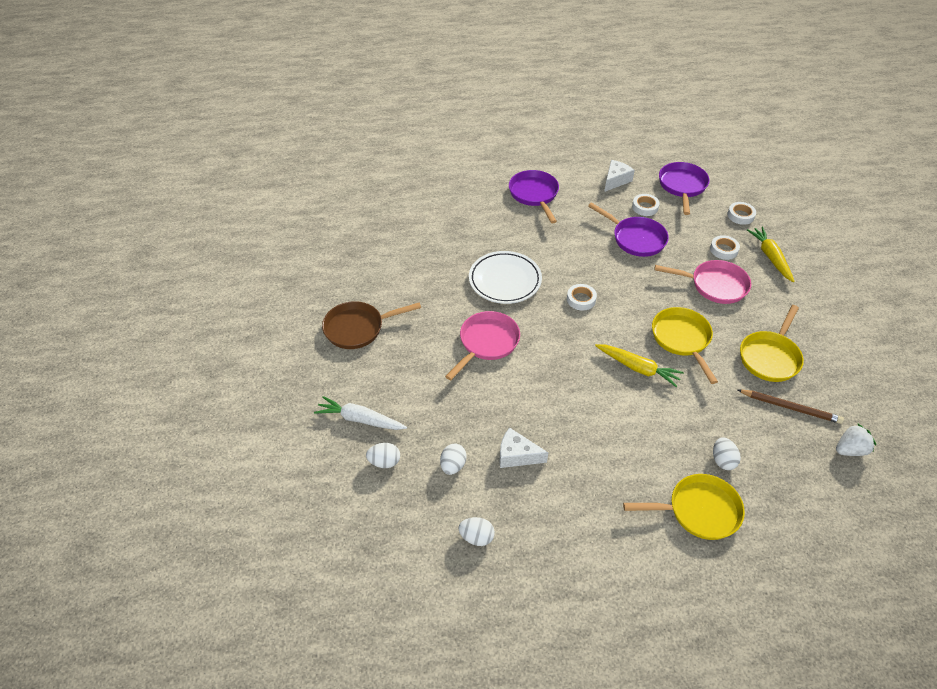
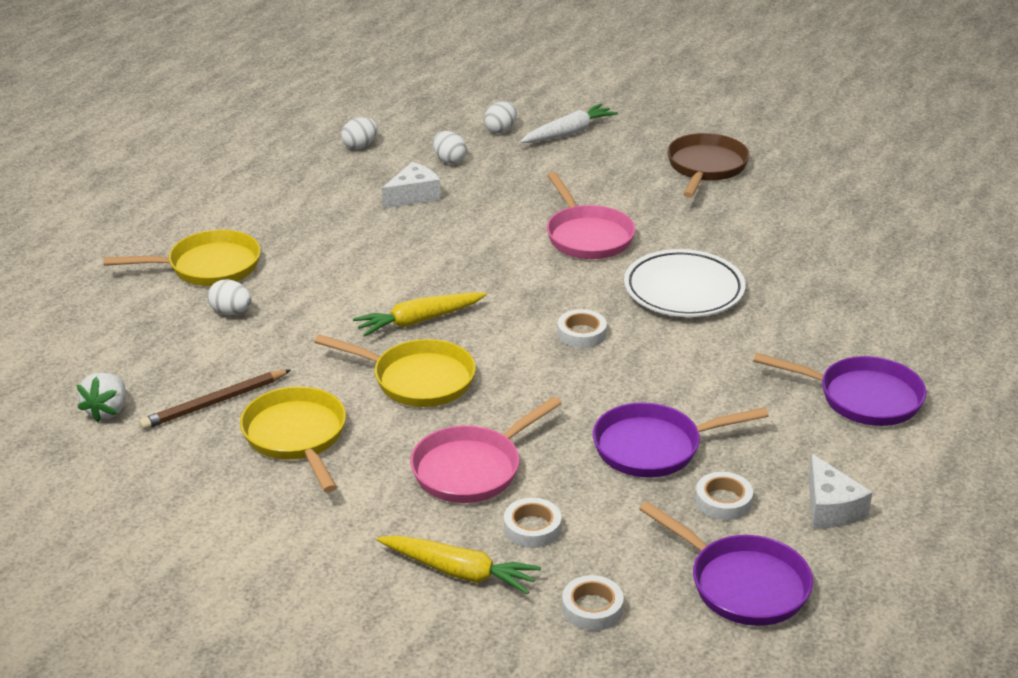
camera: 125 degrees right, 15 degrees down
yellow pan [623,474,745,540] -> yellow pan turned 135 degrees counterclockwise [103,230,261,286]

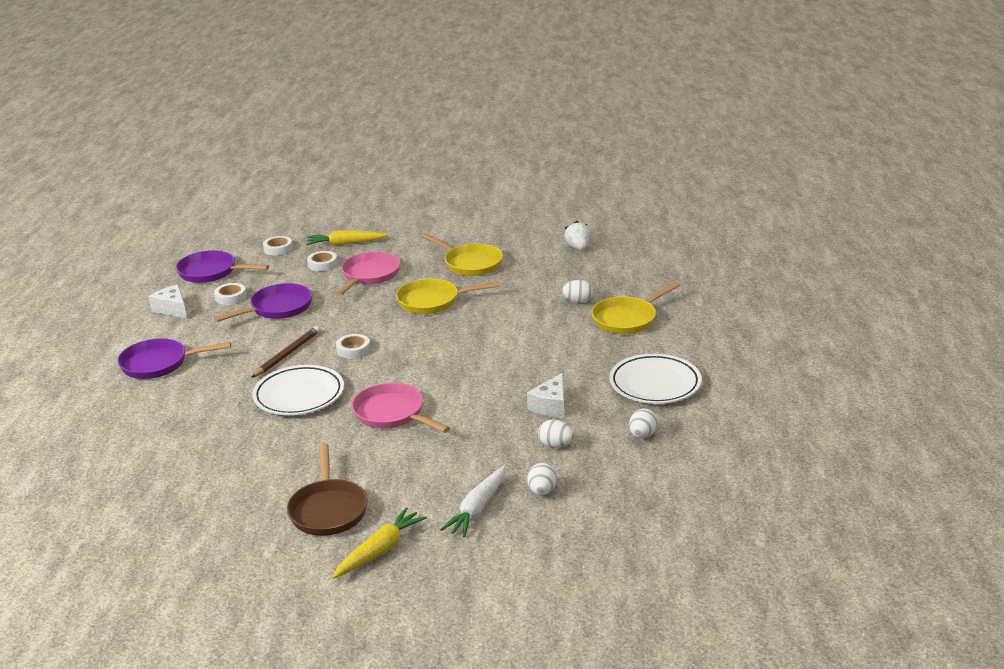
camera: 155 degrees right, 5 degrees down
brown pencil [139,370,291,430] -> brown pencil moved to [251,326,320,378]
yellow carrot [353,292,487,336] -> yellow carrot moved to [332,507,427,579]
none -> white plate [609,354,702,404]

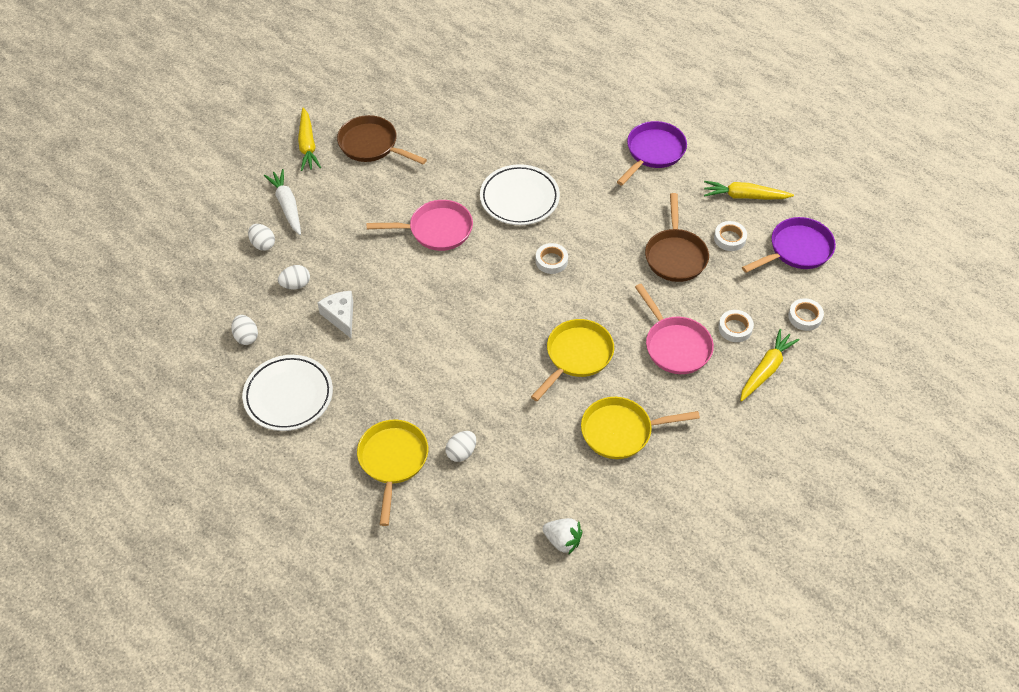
camera: 130 degrees right, 25 degrees up
white cheese [148,285,187,318] -> yellow carrot [704,181,794,200]
purple pan [214,283,312,322] -> brown pan [645,193,709,282]
brown pencil [251,326,320,378] -> none

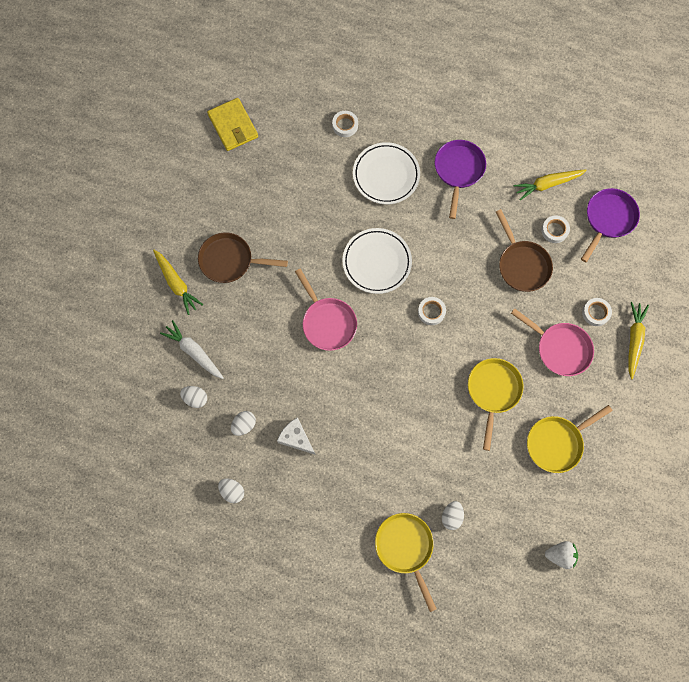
camera: 25 degrees left, 20 degrees up
white plate [242,355,333,431] -> white plate moved to [353,142,420,204]
pink pan [366,200,473,251] -> pink pan turned 90 degrees clockwise [295,268,357,351]
white tape [788,298,824,331] -> white tape moved to [332,111,358,137]
none -> yellow wallet [207,98,258,151]

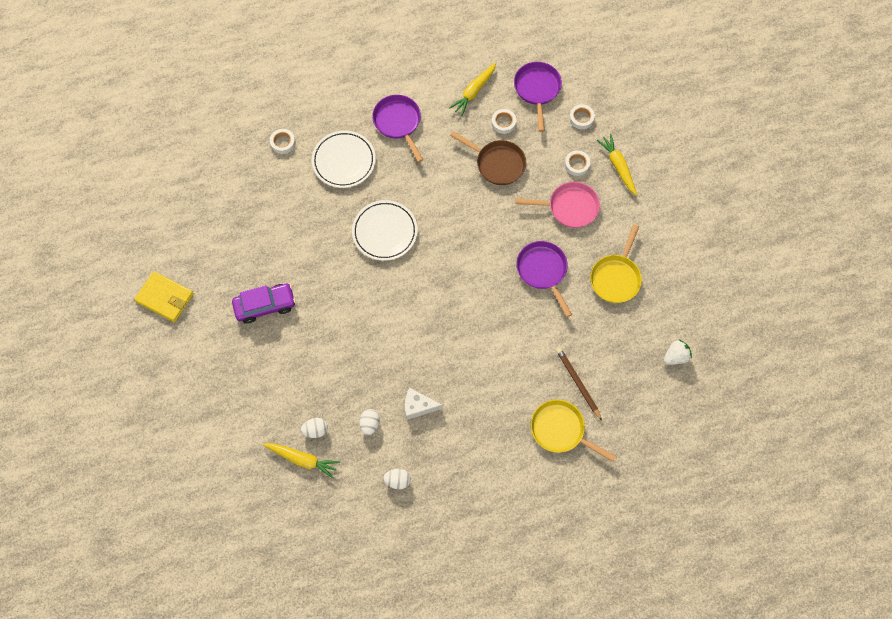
camera: 35 degrees left, 5 degrees down
yellow carrot [153,250,203,315] -> yellow carrot moved to [263,443,340,479]
white carrot [160,320,224,379] -> none
brown pan [198,232,288,283] -> purple car [232,284,296,324]
yellow wallet [207,98,258,151] -> yellow wallet moved to [134,271,194,322]
pink pan [295,268,357,351] -> none
white tape [418,297,446,325] -> white tape moved to [569,104,595,129]
white egg [442,501,464,530] -> brown pencil [556,348,602,421]
yellow pan [468,358,524,451] -> purple pan [516,241,572,317]

